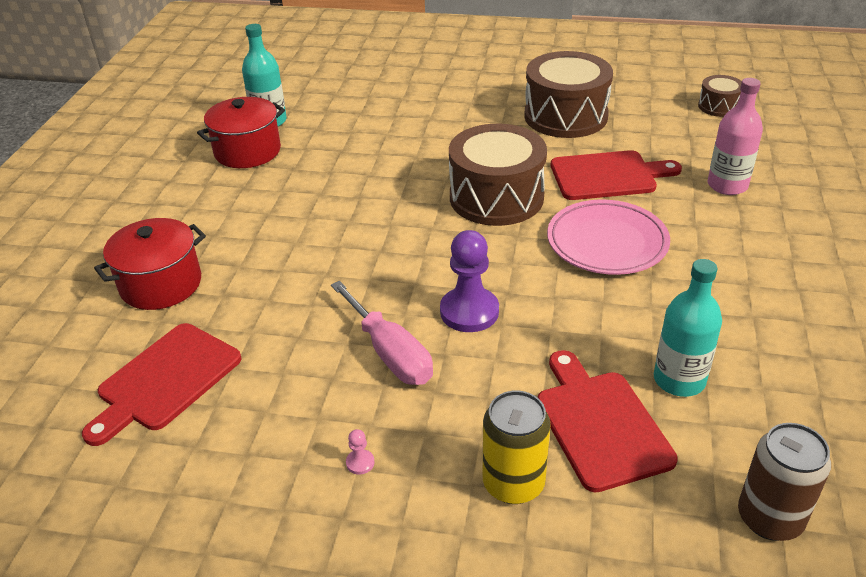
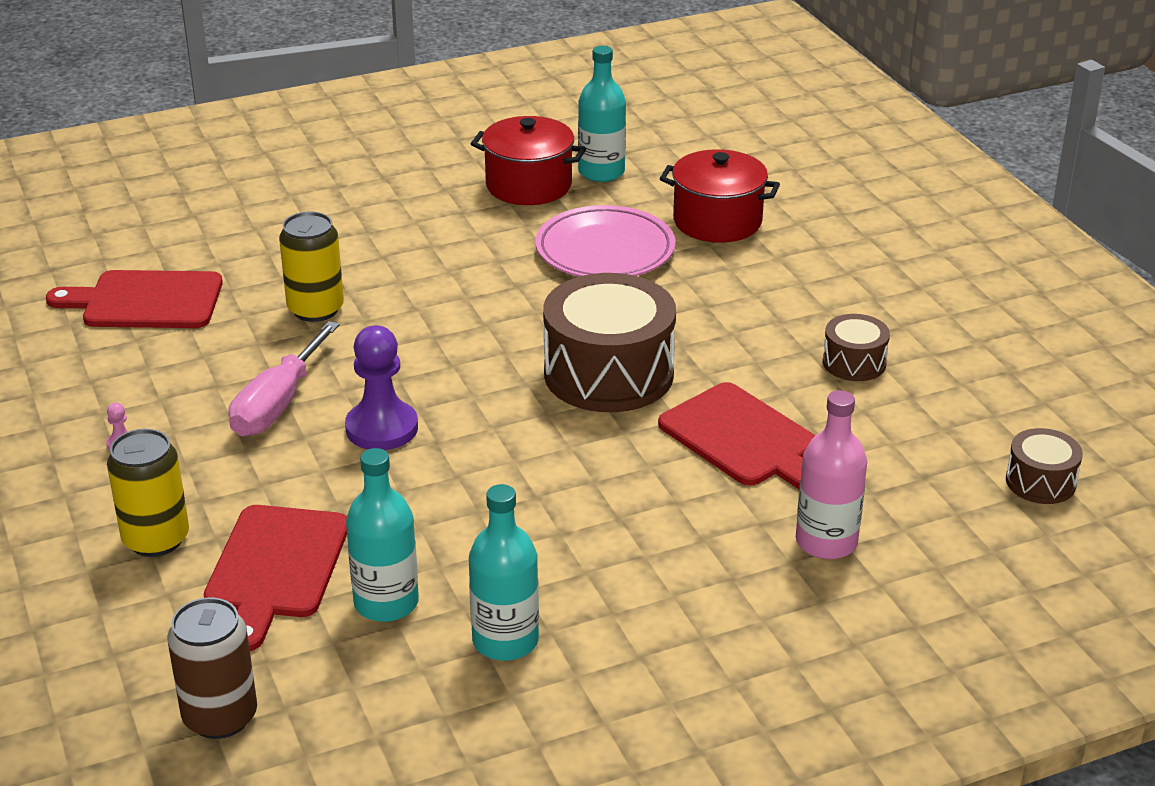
camera: 55 degrees right, 5 degrees down
red pot [94,218,206,310] -> red pot moved to [660,149,780,243]
brown drum [524,51,613,138] -> brown drum [823,314,890,381], size x0.49
red cutting board [537,350,678,492] -> red cutting board turned 150 degrees clockwise [204,505,347,651]
pink plate [547,200,670,275] -> pink plate moved to [535,205,676,277]
none -> yellow can [279,212,344,322]
none -> turquoise bottle [469,484,539,661]

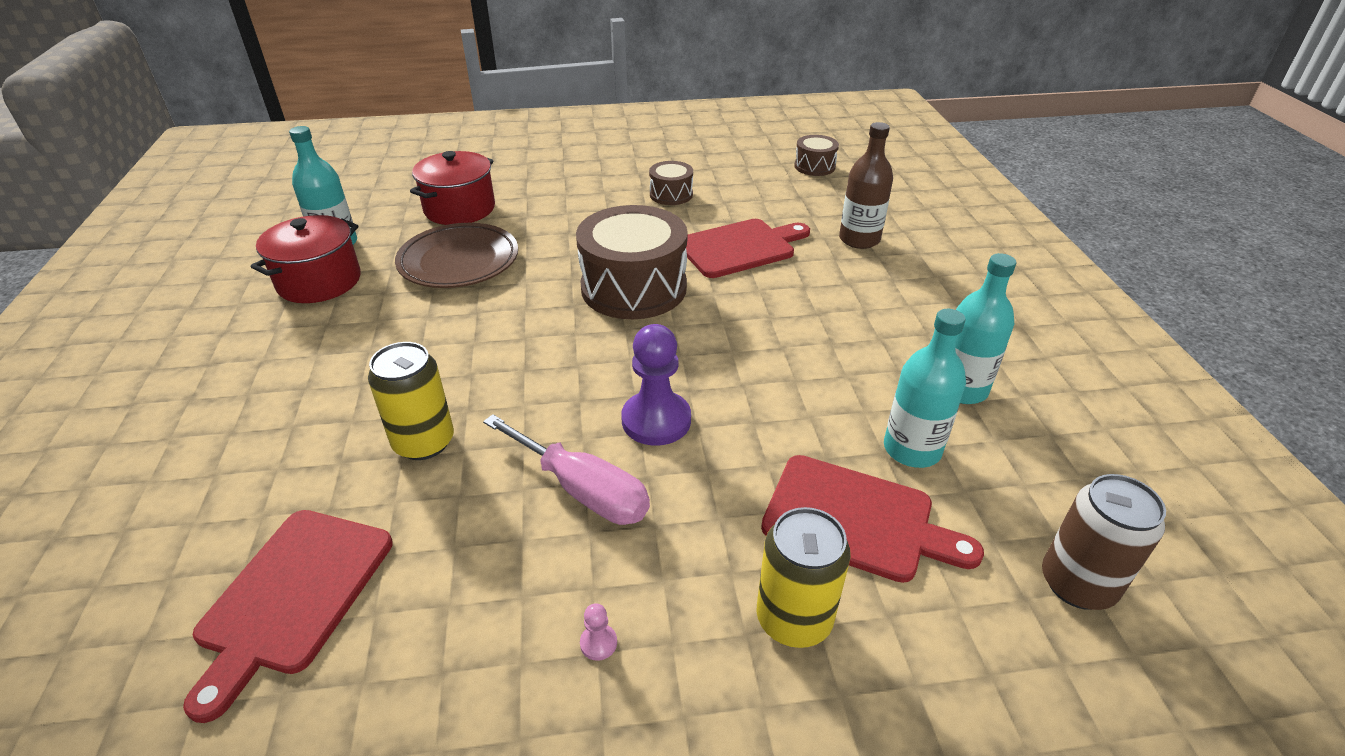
camera: 75 degrees left, 5 degrees up
pink plate [535,205,676,277] -> brown plate [395,223,518,288]
pink bottle [796,390,867,559] -> brown bottle [839,122,893,249]

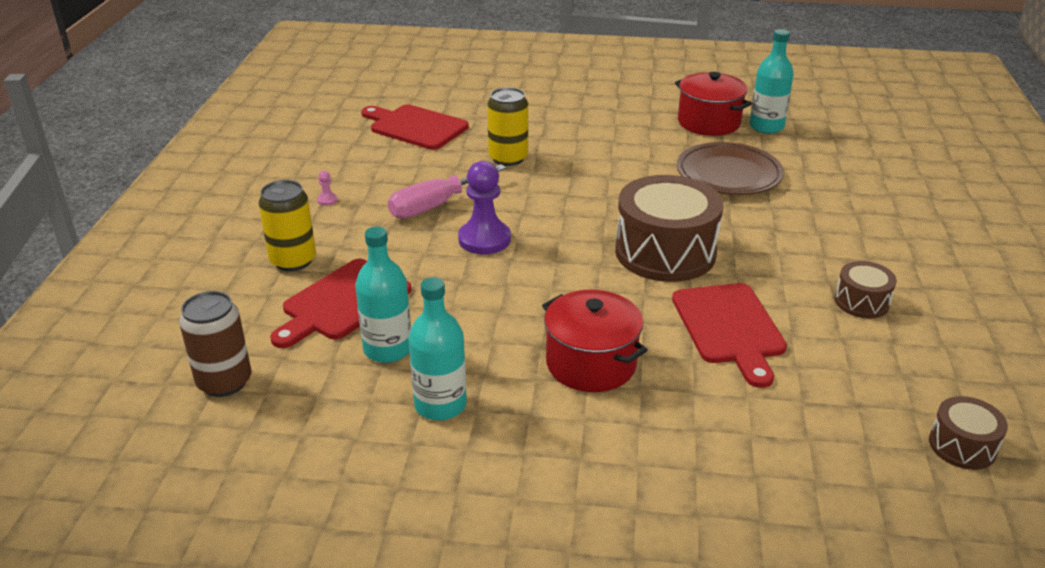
camera: 105 degrees right, 5 degrees down
red pot [410,151,495,225] -> red pot moved to [542,290,648,392]
brown bottle [839,122,893,249] -> none

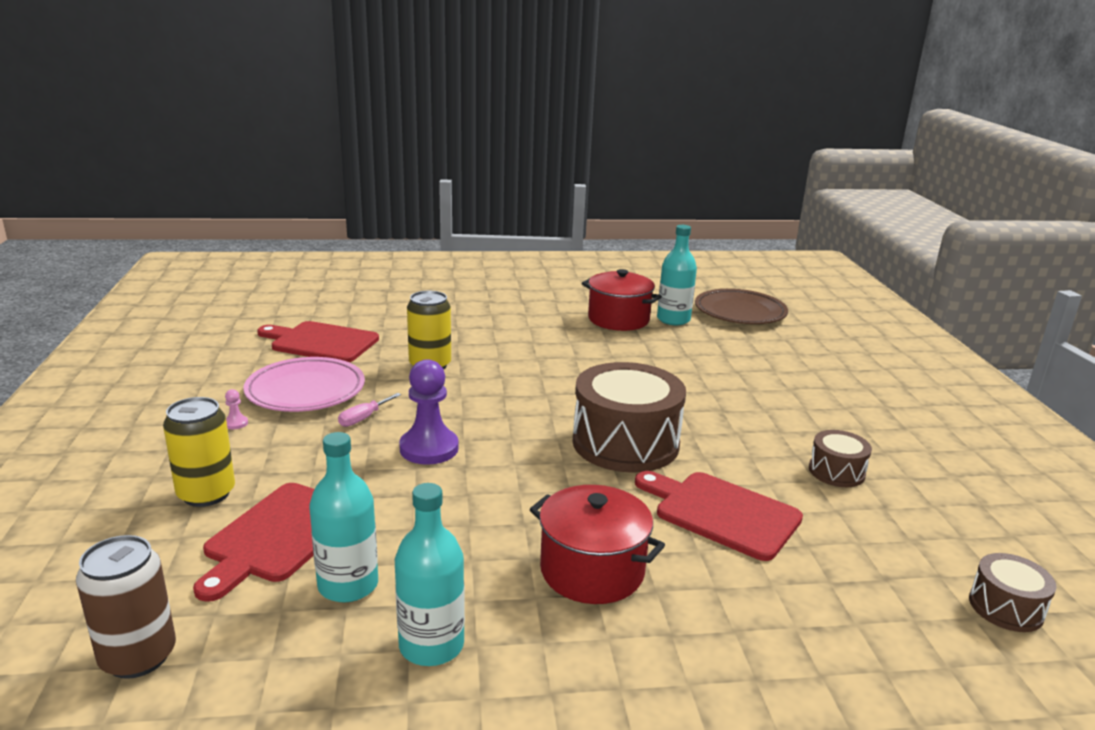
camera: 15 degrees left, 10 degrees down
pink screwdriver [388,164,506,218] -> pink screwdriver [338,393,401,427], size x0.51
red cutting board [672,283,787,388] -> red cutting board turned 150 degrees clockwise [635,471,803,561]
brown plate [677,142,784,195] -> brown plate moved to [695,289,788,324]
none -> pink plate [243,357,365,412]

